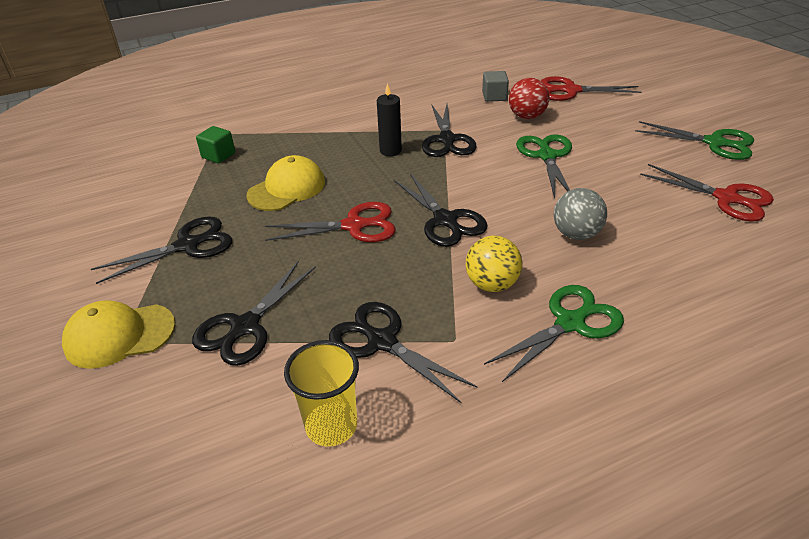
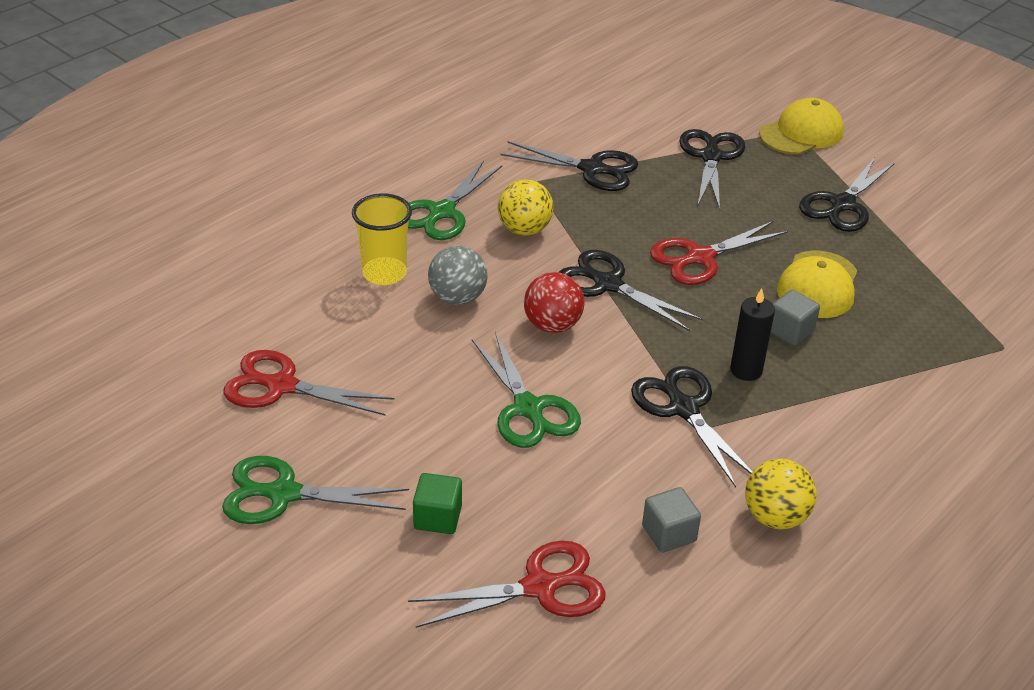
camera: 155 degrees right, 0 degrees up
green cube [196,126,235,163] -> green cube moved to [413,473,462,534]
yellow cup [284,340,359,447] -> yellow cup moved to [352,193,412,285]
red ball [509,78,549,119] -> red ball moved to [524,272,585,333]
none -> yellow ball [745,459,817,529]
none -> grey cube [771,290,820,346]

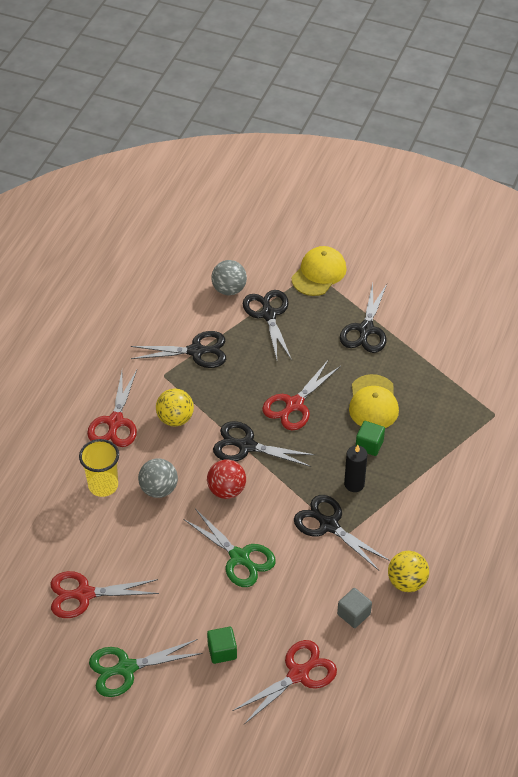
camera: 20 degrees left, 10 degrees up
green scissors [408,160,502,240] -> red scissors [87,370,137,447]
grey cube [771,290,820,346] -> green cube [356,421,385,456]
none -> grey ball [211,260,247,296]

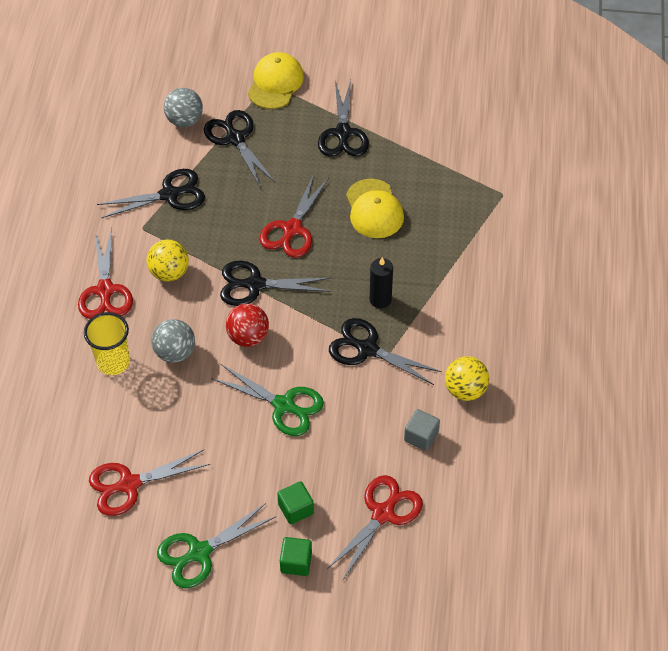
camera: 15 degrees left, 5 degrees up
green cube [356,421,385,456] -> green cube moved to [280,537,312,576]

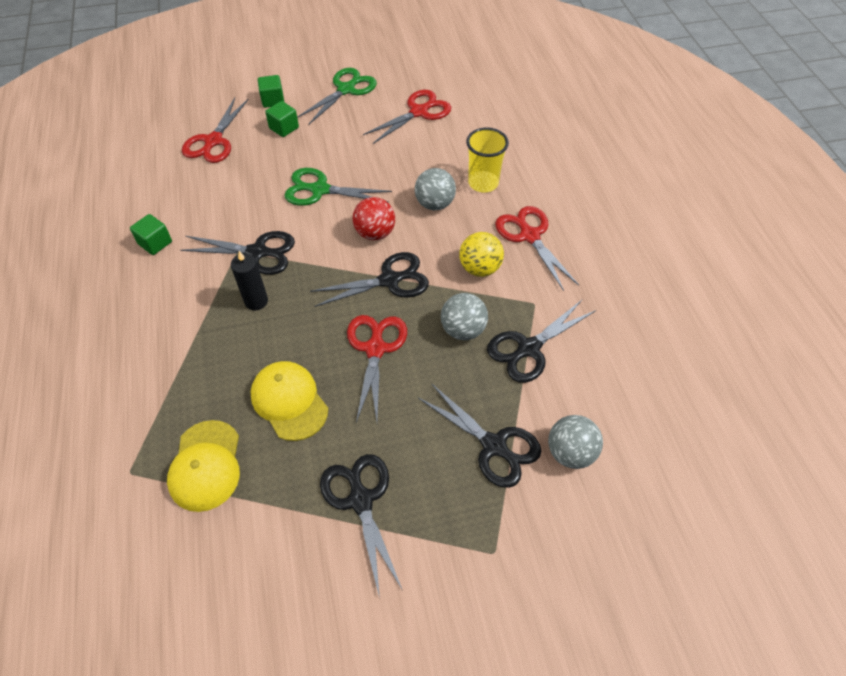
camera: 160 degrees right, 0 degrees up
yellow cap [248,52,304,109] -> yellow cap moved to [167,420,240,512]
grey cube [404,409,440,451] -> none
yellow ball [445,356,489,401] -> green cube [130,214,172,255]
none -> grey ball [441,293,488,340]

